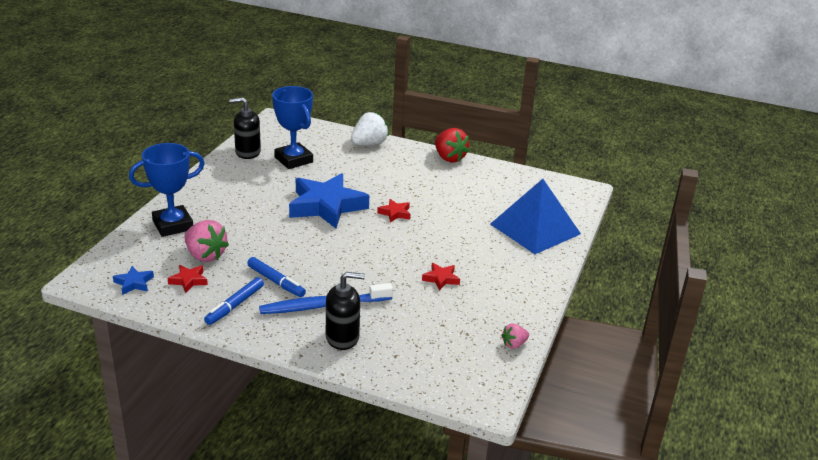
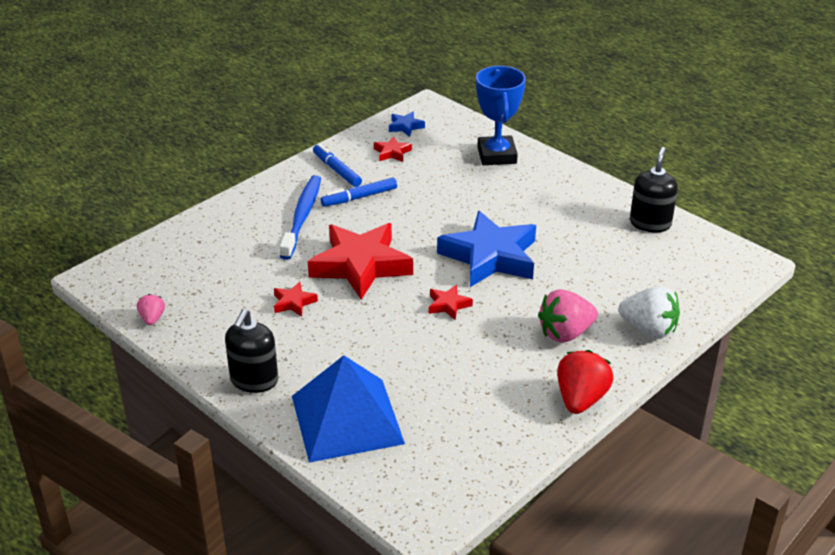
camera: 115 degrees right, 5 degrees up
pink strawberry [185,220,229,262] -> pink strawberry moved to [538,289,598,343]
blue trophy [272,86,313,169] -> none
black soap dispenser [326,272,365,350] -> black soap dispenser moved to [225,309,278,393]
white strawberry [351,112,389,145] -> white strawberry turned 45 degrees counterclockwise [618,286,680,339]
red strawberry [435,128,470,163] -> red strawberry turned 120 degrees clockwise [557,350,613,414]
none -> red star [308,223,413,300]

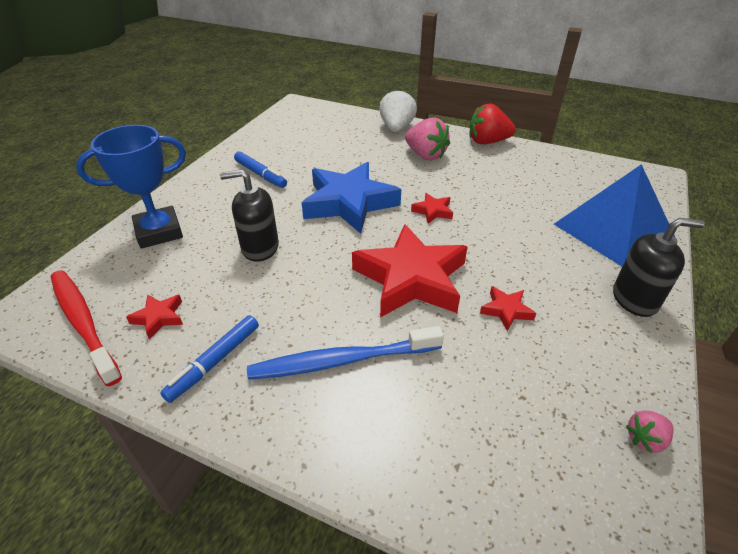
camera: 110 degrees left, 5 degrees up
blue marker [321,178,397,207] -> blue marker moved to [234,152,287,188]
blue star [389,112,425,137] -> red toothbrush [51,270,122,386]
black soap dispenser [630,147,678,232] -> black soap dispenser moved to [220,169,279,262]

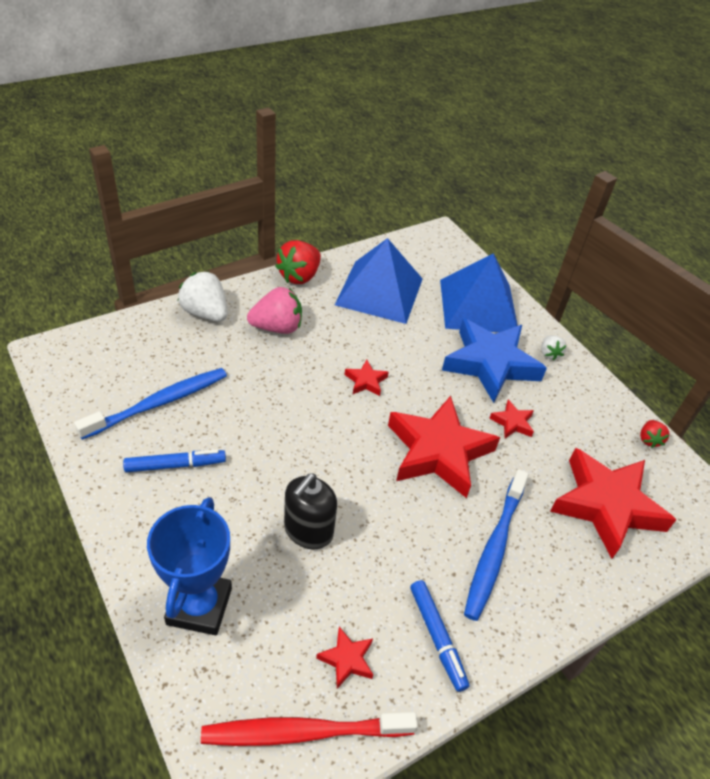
camera: 60 degrees left, 5 degrees up
blue star [302,162,401,234] -> blue star moved to [442,318,547,403]
black soap dispenser [613,218,705,317] -> white strawberry [541,335,567,360]
pink strawberry [626,410,673,453] -> red strawberry [640,420,670,448]
none -> blue toothbrush [74,368,227,440]
none -> blue pyramid [335,238,423,324]
none -> red star [550,448,676,559]

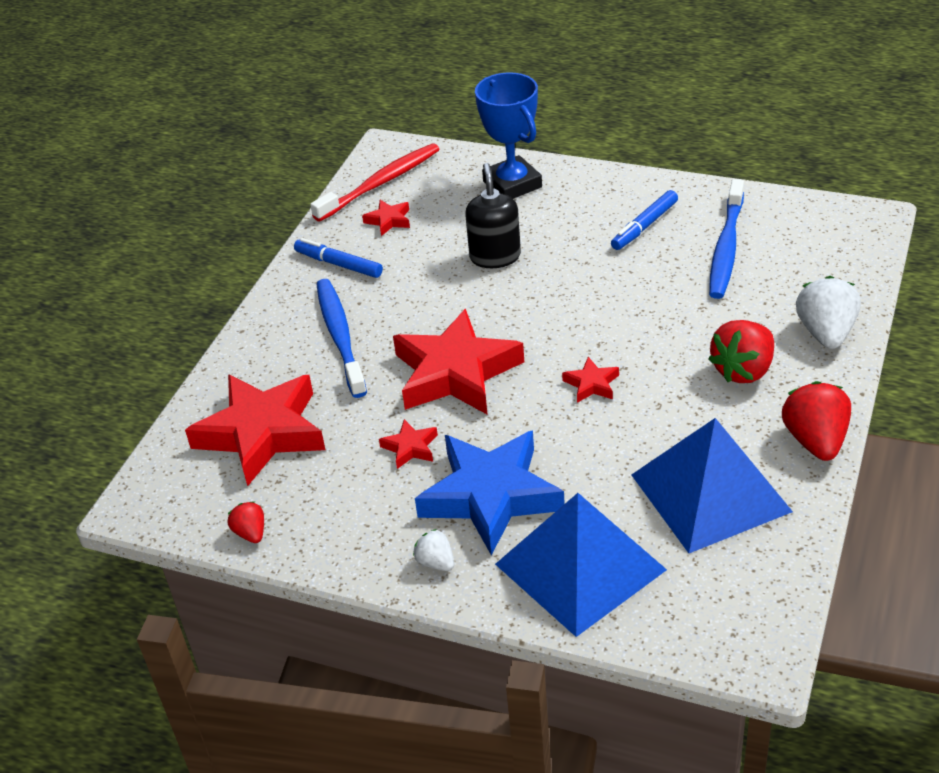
camera: 150 degrees right, 5 degrees down
white strawberry [178,271,228,322] -> white strawberry turned 90 degrees counterclockwise [796,276,861,349]
pink strawberry [247,287,302,334] -> red strawberry [708,320,774,383]

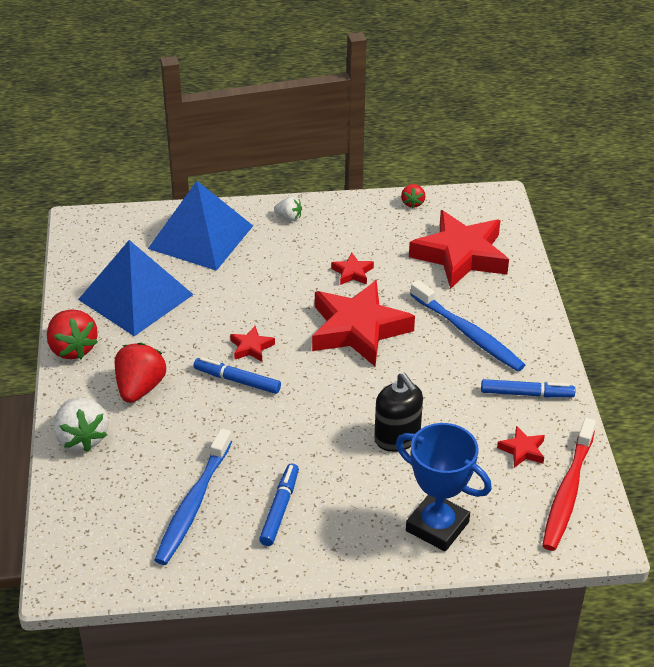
camera: 150 degrees right, 0 degrees up
red strawberry [228,501,264,543] -> red strawberry turned 60 degrees clockwise [401,184,425,208]
blue star [415,430,565,555] -> none
blue toothbrush [709,179,744,299] -> blue toothbrush turned 150 degrees counterclockwise [155,428,232,565]
none -> blue marker [194,357,281,394]

